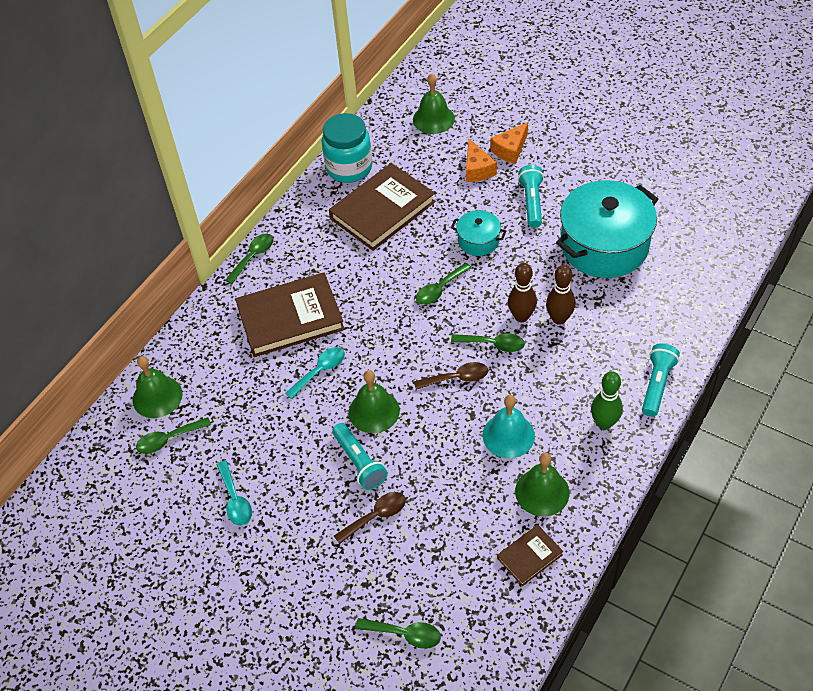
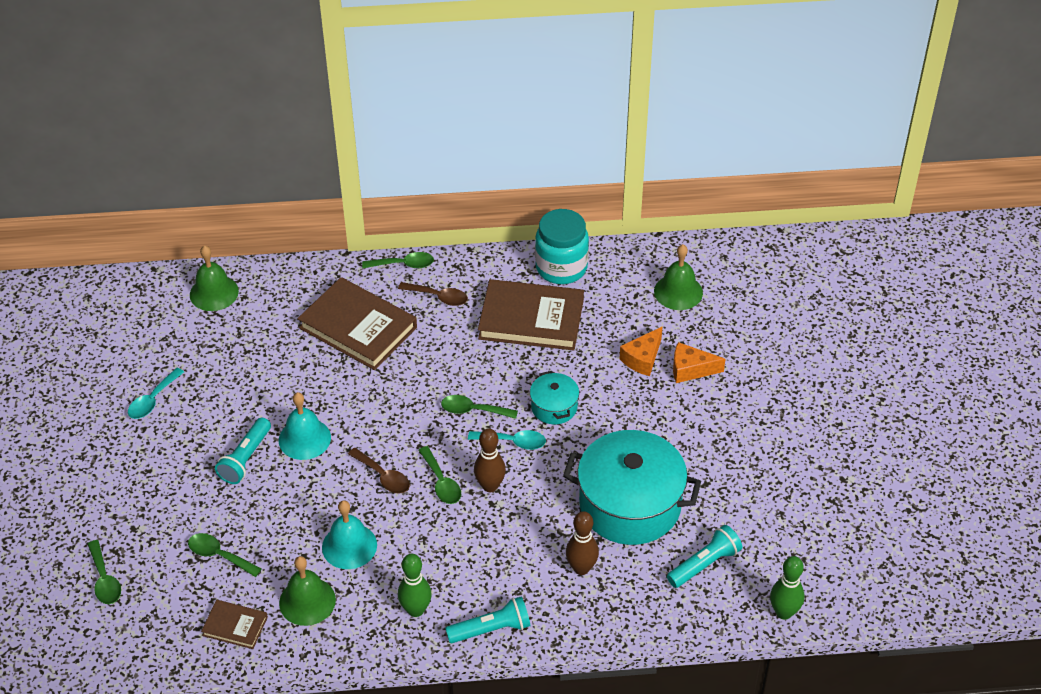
camera: 50 degrees right, 5 degrees down
green spoon [136,417,211,454] -> green spoon moved to [188,533,262,577]
turquoise spoon [285,347,345,399] -> turquoise spoon moved to [468,430,546,450]
brown spoon [334,492,406,544] -> brown spoon moved to [398,282,468,306]
green bell [349,370,400,433] -> turquoise bell [279,392,331,460]
turquoise flashlight [518,165,544,228] -> turquoise flashlight moved to [667,525,742,588]
brown bowling pin [546,265,575,325] -> brown bowling pin moved to [566,511,599,575]
none -> green bowling pin [770,556,804,620]

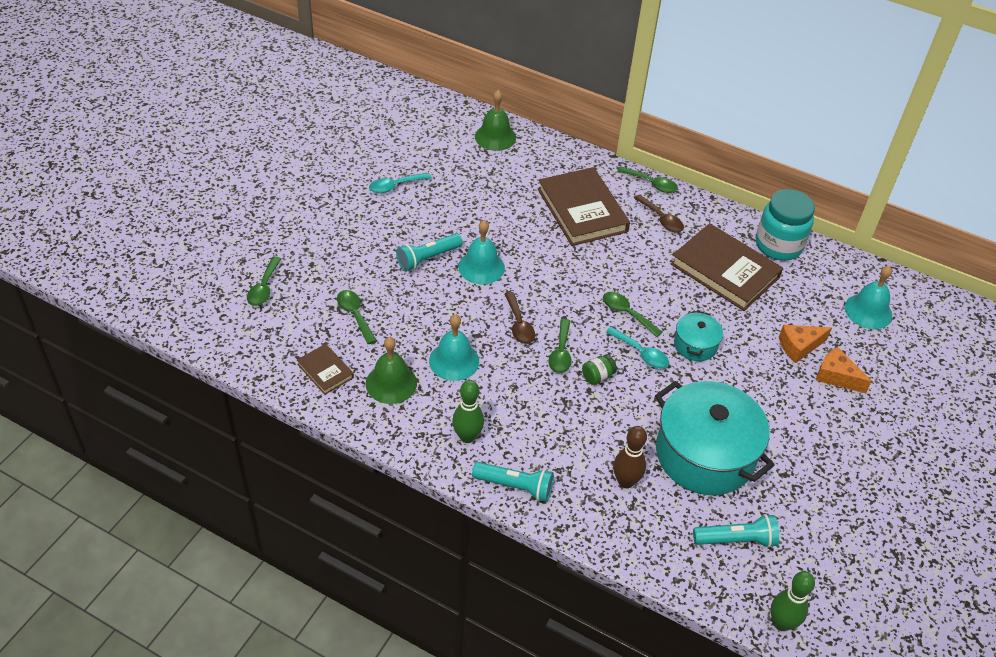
camera: 30 degrees right, 0 degrees up
brown bowling pin [474,428,506,492] -> green jar [582,354,617,385]
green bell [654,244,703,310] -> turquoise bell [845,266,892,329]

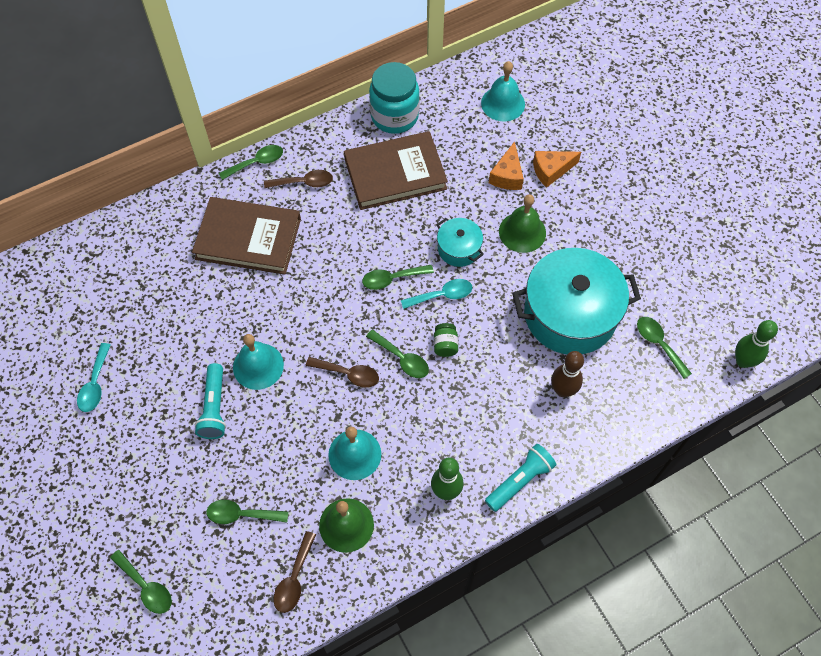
camera: 55 degrees left, 15 degrees up
brown book [297,344,354,395] -> brown spoon [274,531,316,613]
green bell [475,90,516,151] -> green bell moved to [499,194,546,253]
turquoise flashlight [693,514,779,548] -> green spoon [637,317,692,379]

